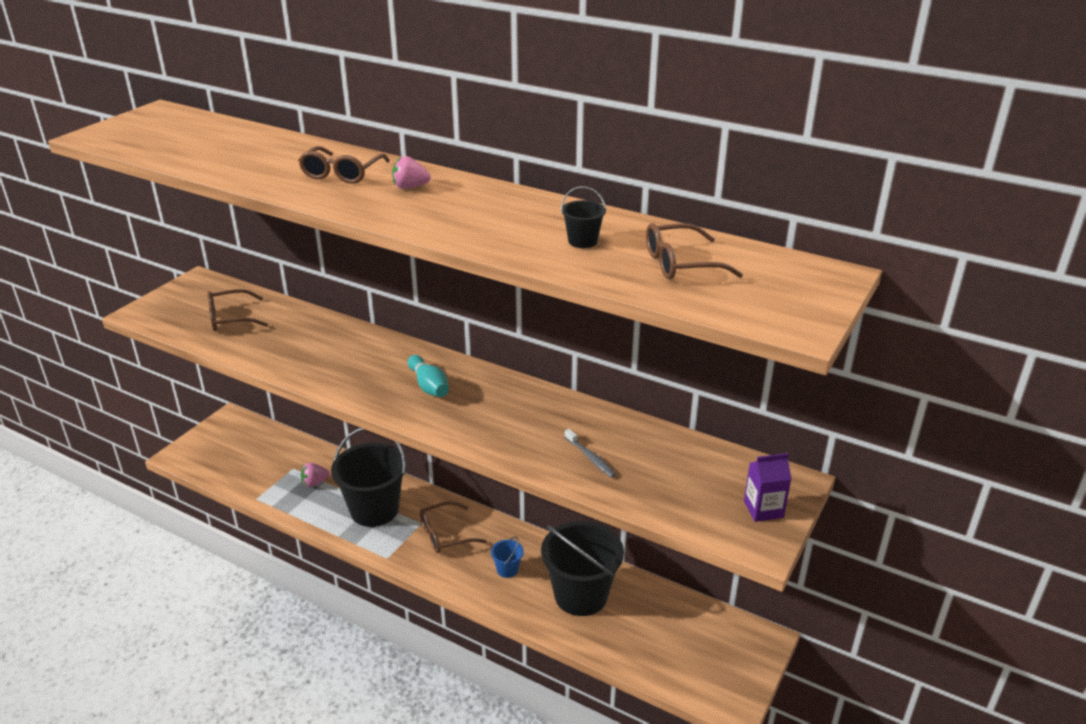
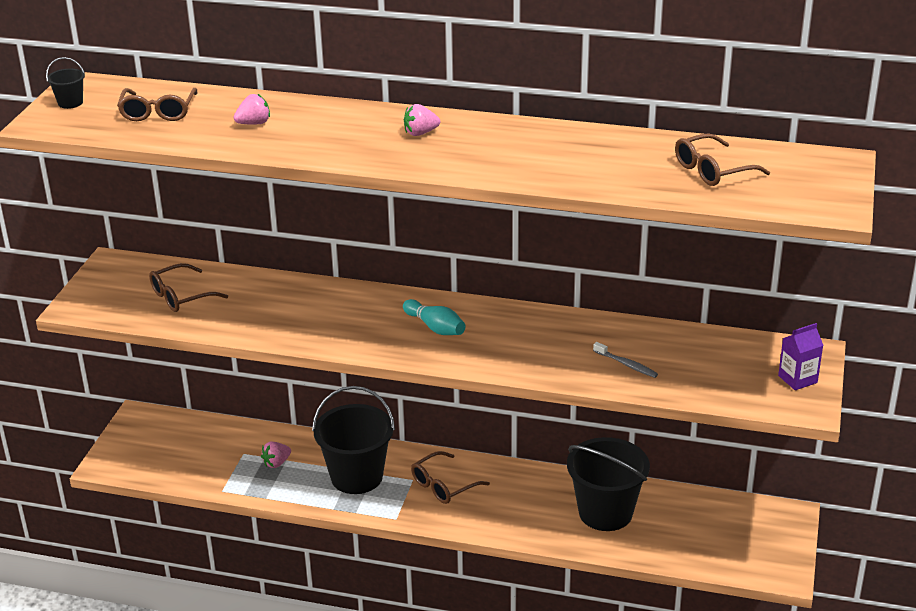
camera: 15 degrees left, 0 degrees up
brown glasses [298,146,390,184] -> brown glasses moved to [117,88,197,121]
blue bucket [491,536,524,578] -> none
black bucket [561,186,606,248] -> black bucket moved to [46,57,85,109]
none -> pink strawberry [234,94,270,125]

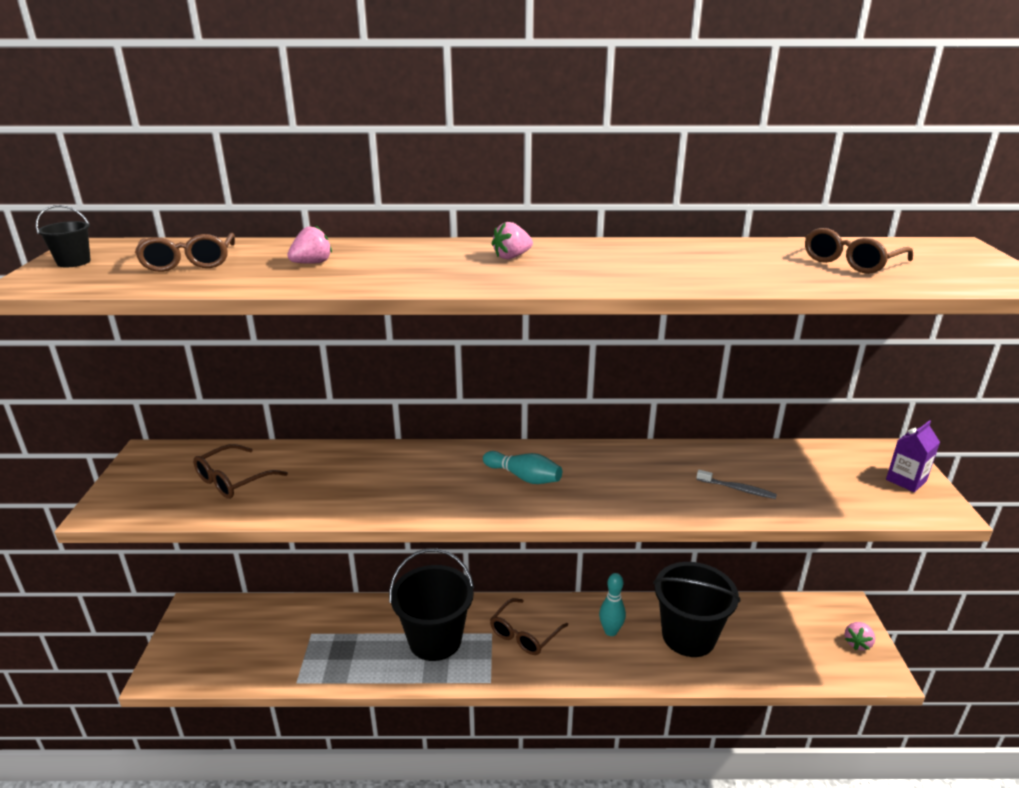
camera: 15 degrees left, 5 degrees down
pink strawberry [261,442,291,468] -> pink strawberry moved to [845,622,875,650]
none -> turquoise bowling pin [599,573,626,636]

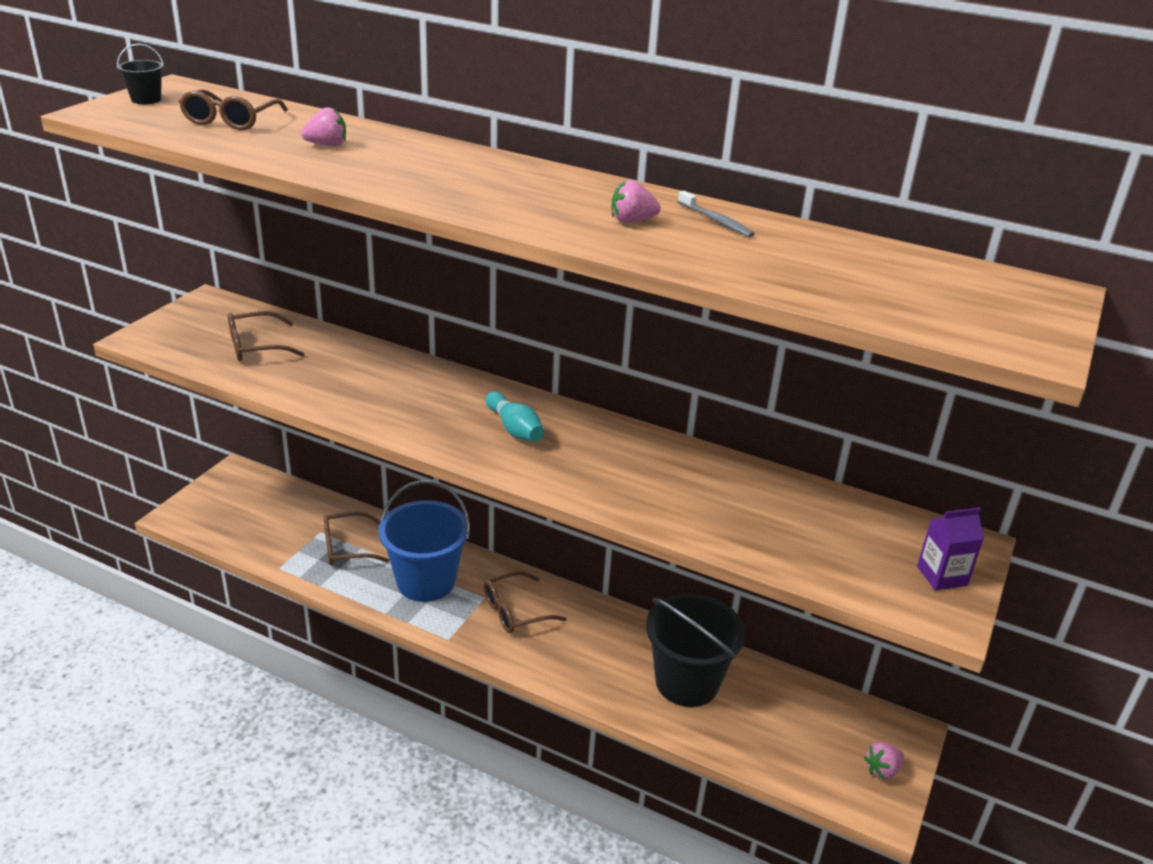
camera: 25 degrees right, 5 degrees up
black bucket [389,549,474,661] -> blue bucket [378,480,470,602]
pink strawberry [492,222,533,259] -> pink strawberry moved to [612,180,661,223]
turquoise bowling pin [599,573,626,636] -> none
grey toothbrush [697,470,777,499] -> grey toothbrush moved to [678,191,755,237]
brown glasses [805,228,913,274] -> brown glasses moved to [324,512,390,565]

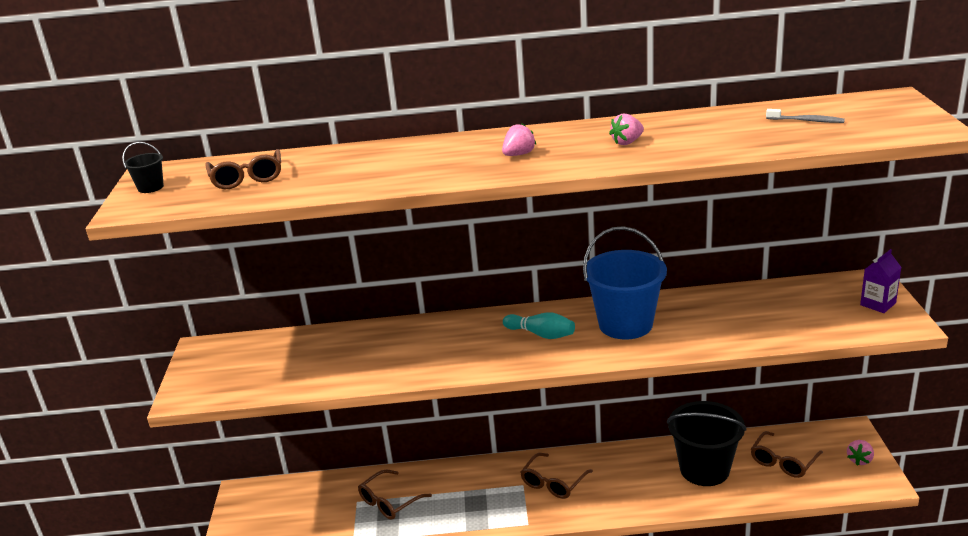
camera: 25 degrees left, 5 degrees down
brown glasses [228,311,305,361] -> brown glasses moved to [751,431,823,478]
pink strawberry [301,107,346,146] -> pink strawberry moved to [502,123,536,156]
blue bucket [378,480,470,602] -> blue bucket moved to [583,226,667,340]
grey toothbrush [678,191,755,237] -> grey toothbrush moved to [766,109,845,123]

